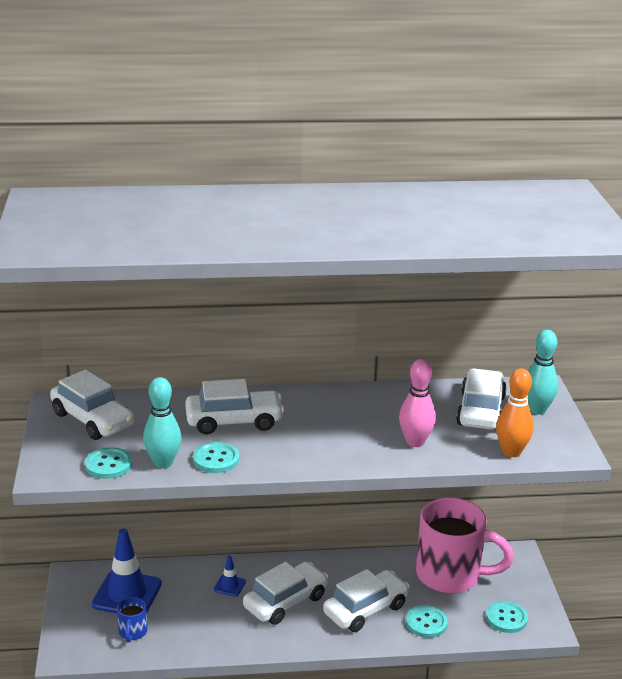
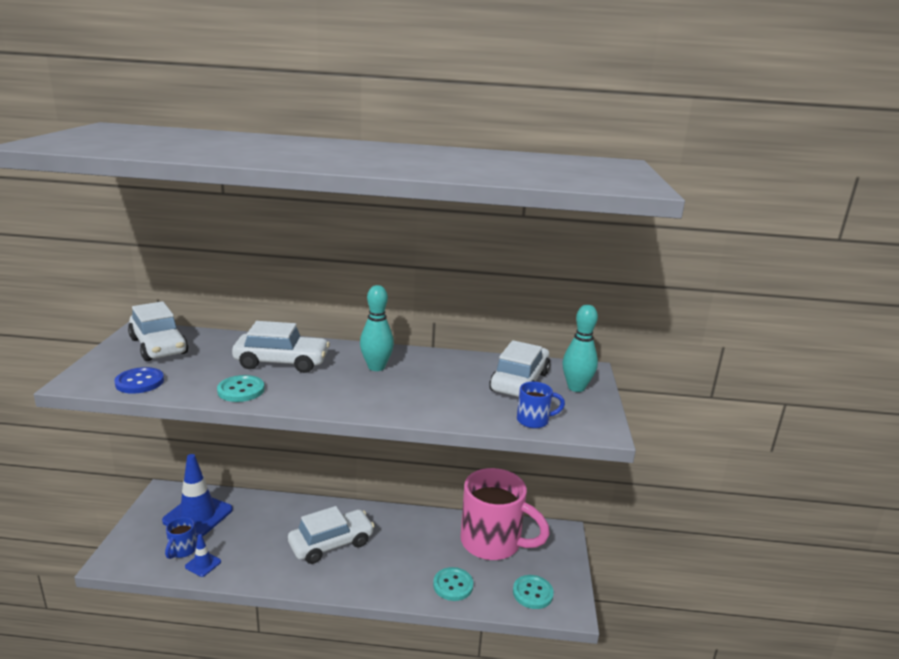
camera: 10 degrees right, 5 degrees down
turquoise button [85,447,132,479] -> blue button [114,367,164,394]
turquoise bowling pin [143,377,181,468] -> turquoise bowling pin moved to [360,285,394,371]
blue traffic cone [214,556,246,597] -> blue traffic cone moved to [185,534,221,577]
white car [323,569,410,632] -> none
pink bowling pin [399,359,436,447] -> none
orange bowling pin [496,368,534,457] -> blue mug [517,382,565,429]

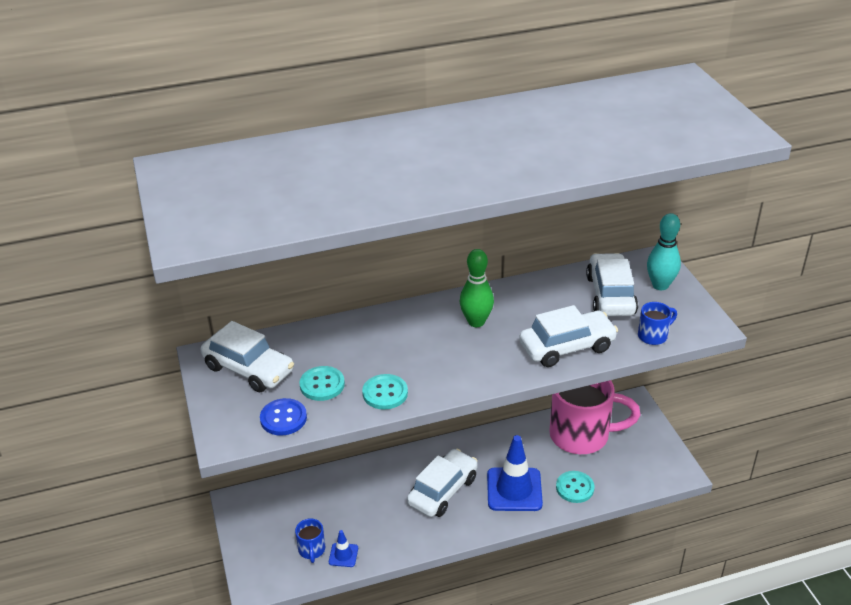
camera: 20 degrees left, 15 degrees up
blue traffic cone [162,454,233,538] -> blue traffic cone moved to [487,435,543,511]
white car [232,321,330,373] -> white car moved to [519,305,618,367]
turquoise bowling pin [360,285,394,371] -> green bowling pin [460,249,494,327]
turquoise button [513,575,554,609] -> turquoise button moved to [299,366,345,401]

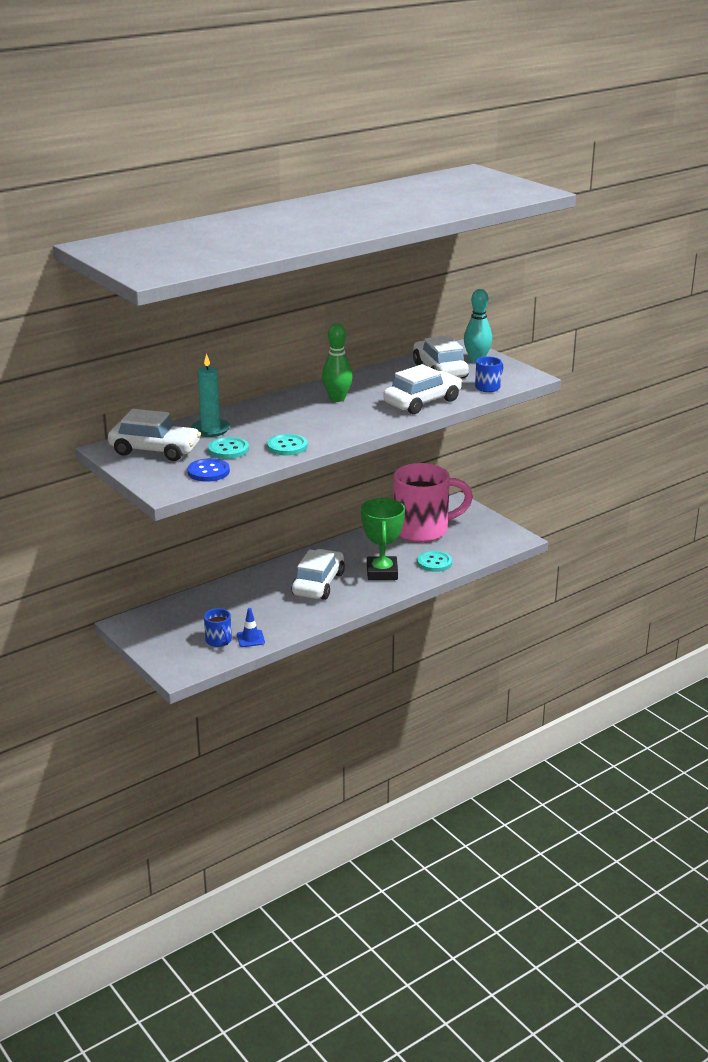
camera: 20 degrees left, 10 degrees down
blue traffic cone [487,435,543,511] -> green trophy [361,498,405,580]
none -> turquoise candle [191,354,230,437]

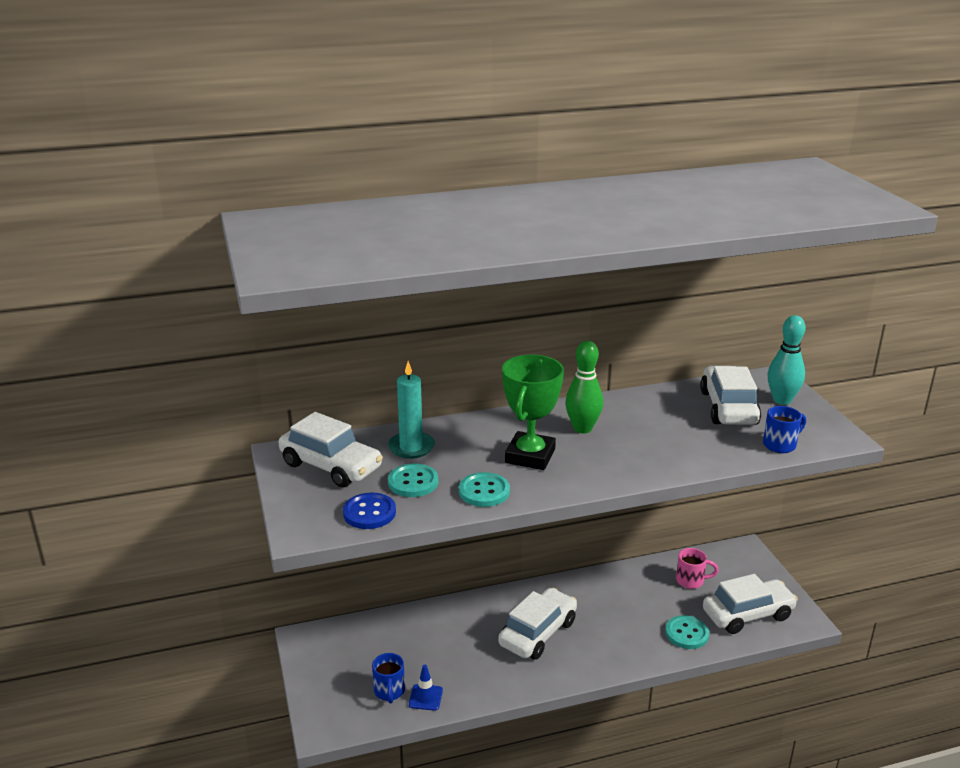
camera: 20 degrees right, 0 degrees up
green trophy [361,498,405,580] -> green trophy moved to [502,355,564,470]
white car [383,364,462,414] -> white car moved to [703,574,798,634]
pink mug [393,463,473,542] -> pink mug [676,548,719,589], size x0.42

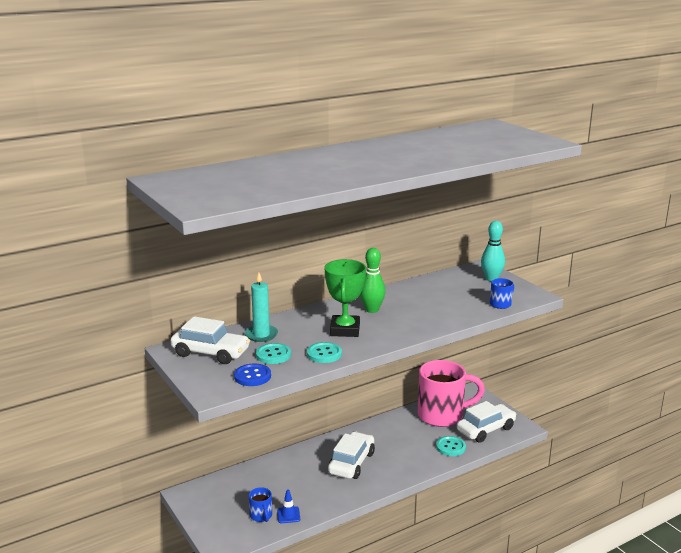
camera: 15 degrees left, 5 degrees down
pink mug [676,548,719,589] -> pink mug [418,360,485,427], size x2.38
white car [700,366,761,425] -> none

